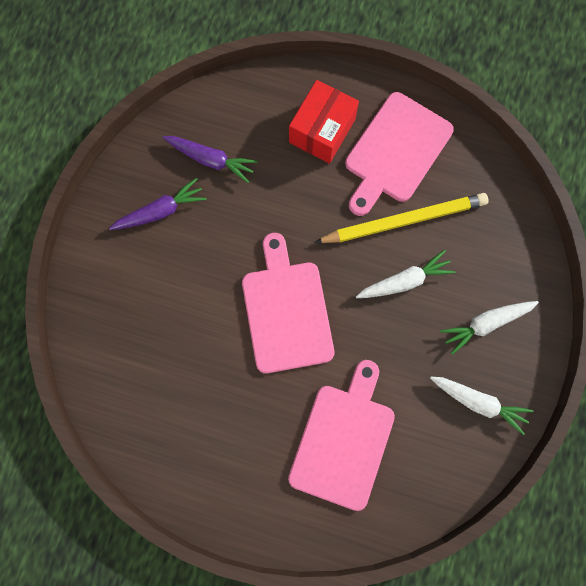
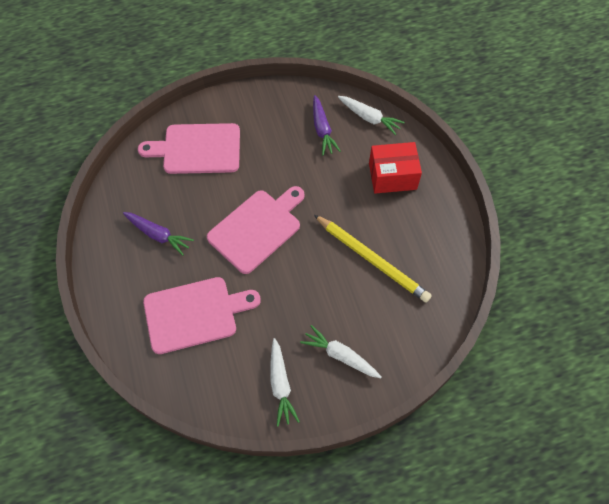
camera: 55 degrees right, 15 degrees down
purple carrot [109,178,207,230] -> purple carrot moved to [123,212,194,256]
pink cutting board [345,92,454,216] -> pink cutting board moved to [138,123,240,174]
white carrot [356,250,456,298] -> white carrot moved to [338,96,405,135]

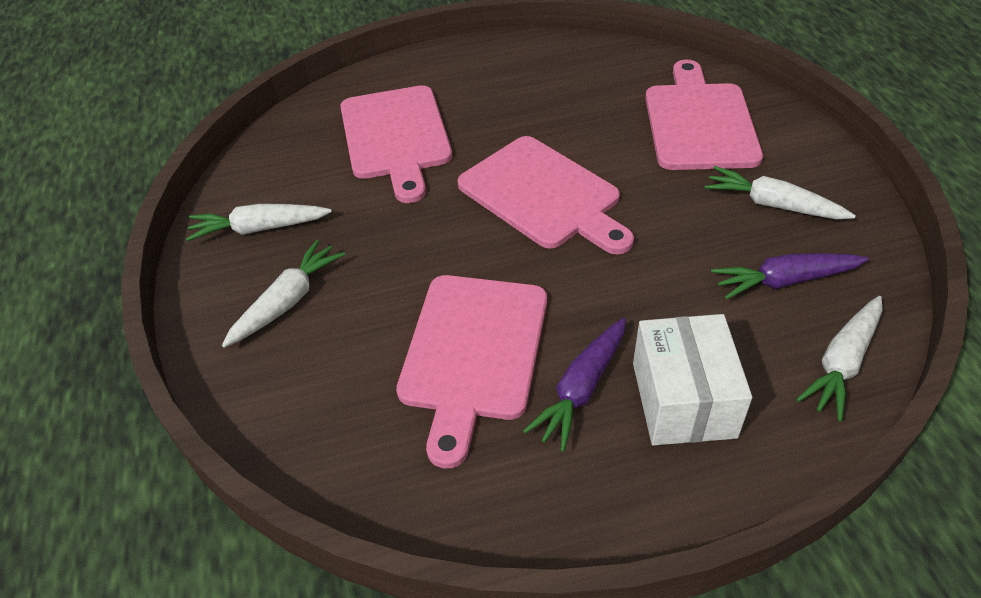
camera: 95 degrees right, 15 degrees down
purple carrot [123,212,194,256] -> purple carrot moved to [523,318,626,452]
yellow pencil [314,215,432,302] -> pink cutting board [396,275,547,468]
red box [369,142,422,194] -> white box [633,314,752,446]
none -> white carrot [705,166,856,219]

